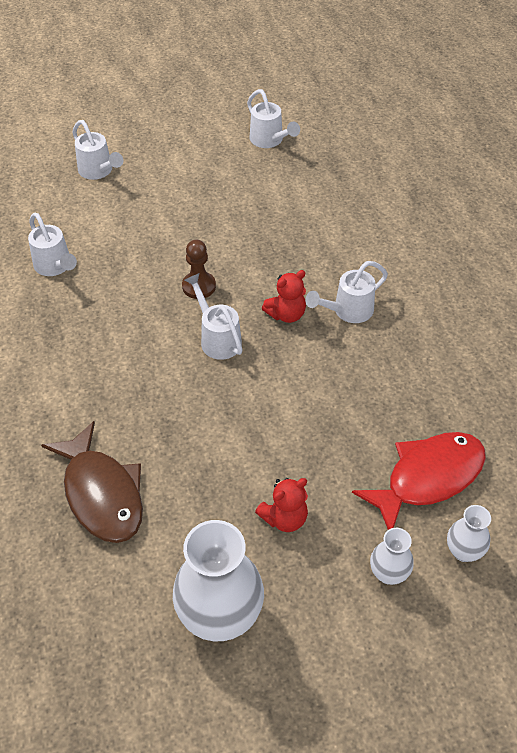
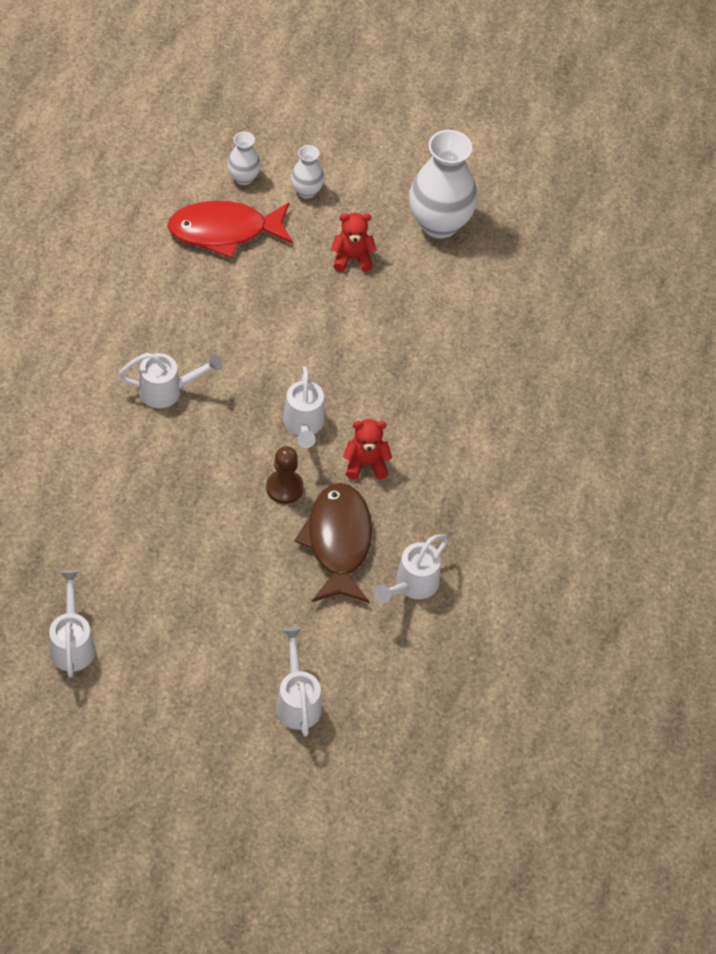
camera: 155 degrees left, 5 degrees up
white watering can [28,213,77,276] -> white watering can turned 135 degrees counterclockwise [374,534,449,603]
brown fish [41,421,143,543] -> brown fish moved to [294,483,372,603]
red teddy bear [262,270,306,323] -> red teddy bear moved to [343,419,392,479]

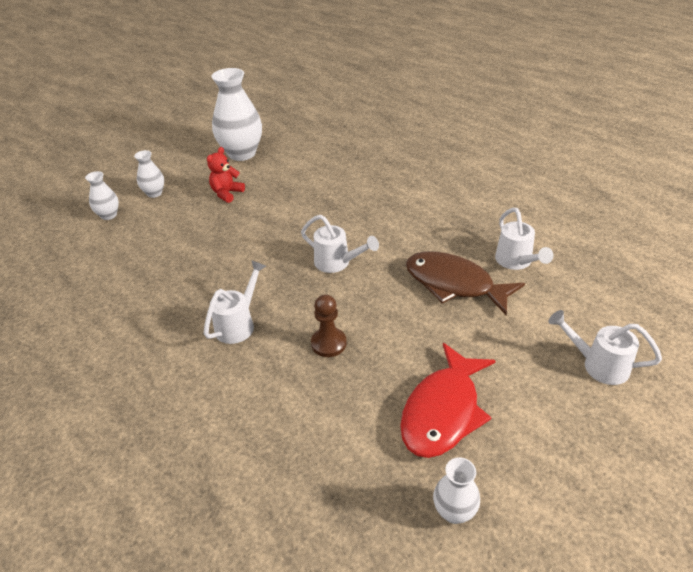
camera: 50 degrees left, 15 degrees down
white watering can [49,570,95,678] -> white vase [433,457,480,524]
red fish [167,201,293,258] -> red fish moved to [400,343,496,458]
brown pawn [266,446,304,504] -> brown pawn moved to [311,294,347,357]
red teddy bear [343,419,392,479] -> none

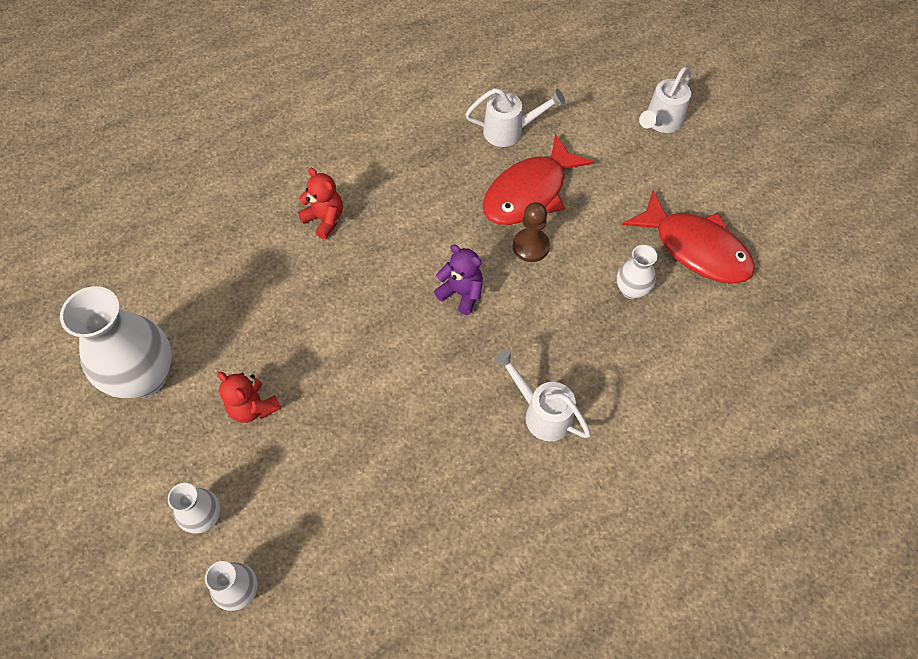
camera: 80 degrees left, 20 degrees up
white watering can [301,215,379,273] -> purple teddy bear [434,244,483,315]
brown pawn [311,294,347,357] -> brown pawn moved to [513,202,550,262]
brown fish [406,251,525,315] -> red fish [483,134,594,225]
white vase [433,457,480,524] -> white vase moved to [617,245,657,299]
none -> red teddy bear [298,168,343,239]

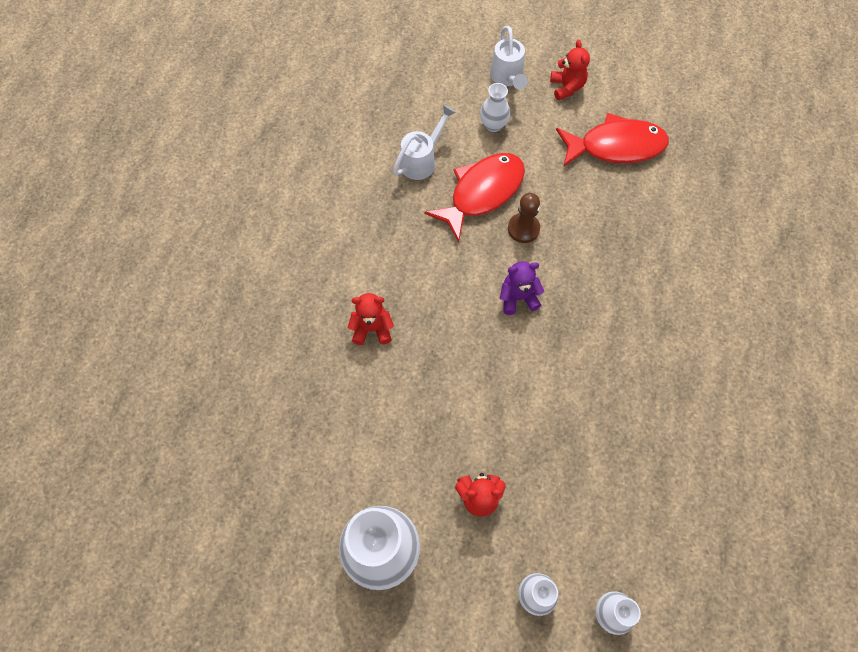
camera: 45 degrees left, 5 degrees up
red fish [483,134,594,225] -> red fish turned 135 degrees counterclockwise [424,153,525,242]
white watering can [494,350,591,441] -> none
white vase [617,245,657,299] -> white vase moved to [480,83,510,132]
none -> red teddy bear [550,40,590,100]

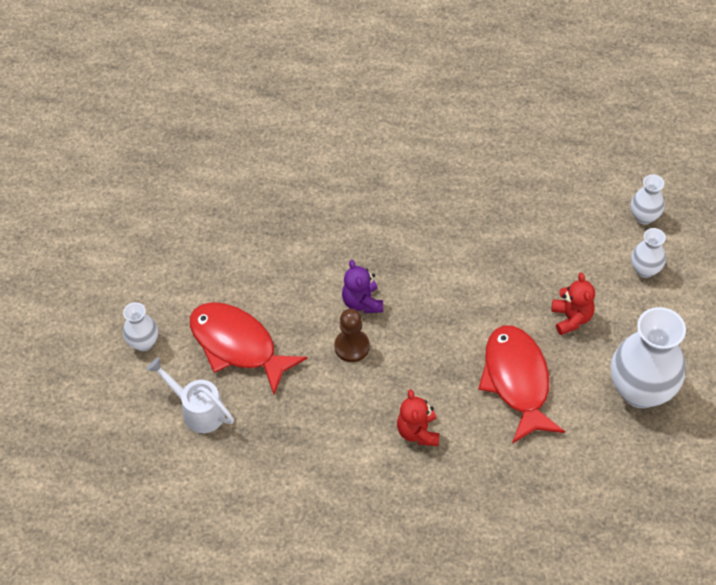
camera: 95 degrees left, 10 degrees down
white watering can [490,26,528,90] -> none
brown pawn [508,193,540,243] -> brown pawn moved to [334,309,370,362]
red teddy bear [550,40,590,100] -> none
red fish [556,113,669,167] -> red fish moved to [478,325,565,444]

